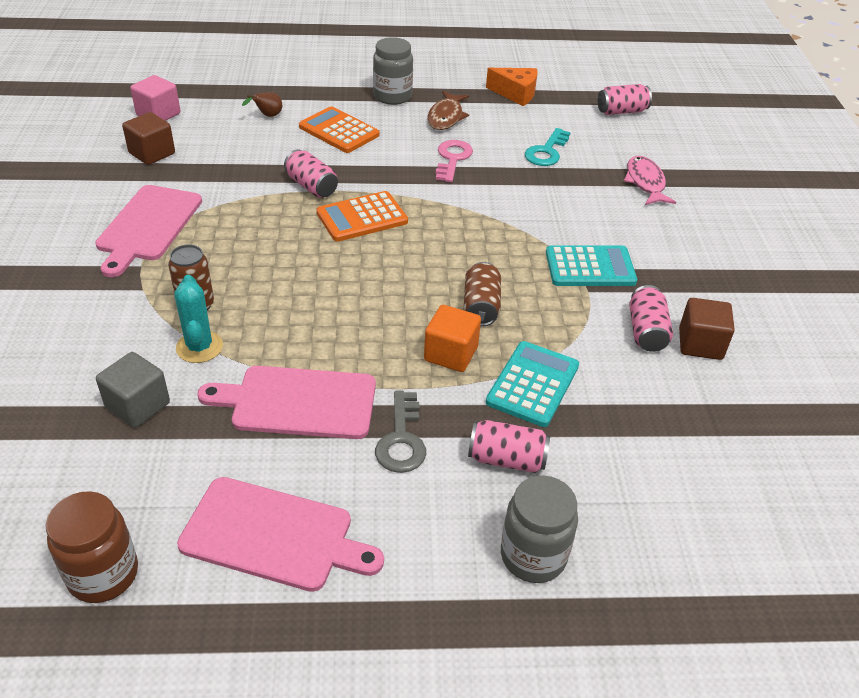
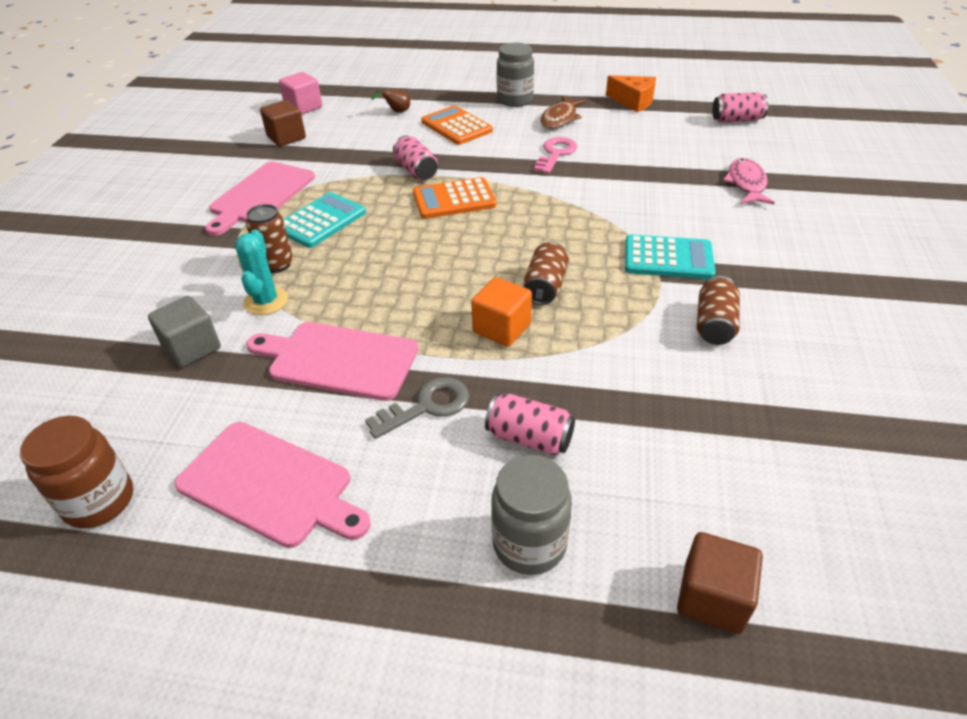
camera: 15 degrees right, 0 degrees up
grey key [375,391,426,473] -> grey key turned 135 degrees counterclockwise [365,377,469,439]
turquoise calculator [486,341,579,427] -> turquoise calculator moved to [283,192,366,248]
turquoise key [525,128,571,166] -> none
pink can [629,285,673,352] -> brown can [697,276,740,345]
brown cube [679,298,735,360] -> brown cube moved to [677,532,763,634]

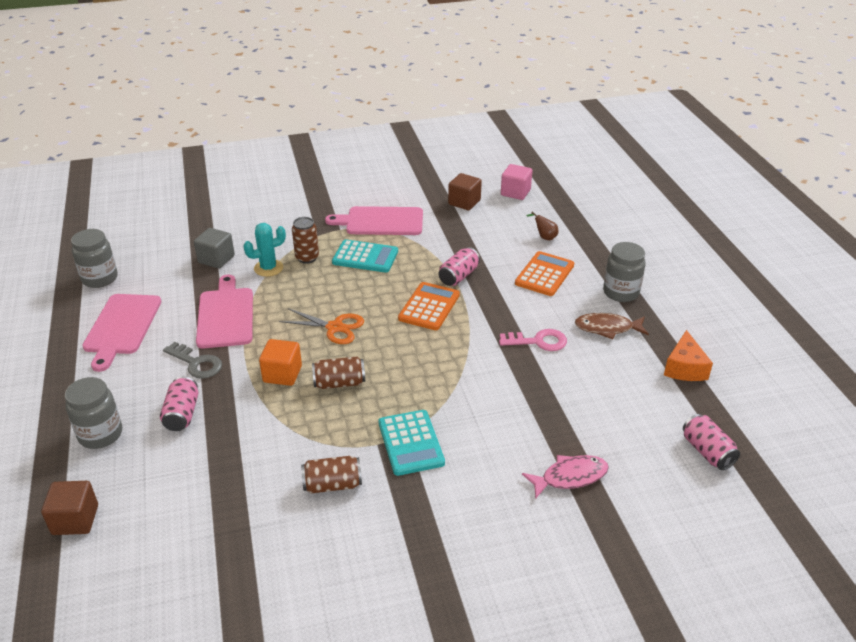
camera: 65 degrees right, 5 degrees down
brown jar [20,416,133,529] -> grey jar [71,229,118,288]
orange calculator [413,177,496,219] -> orange calculator turned 60 degrees clockwise [398,282,460,330]
none -> orange scissors [279,308,364,344]

